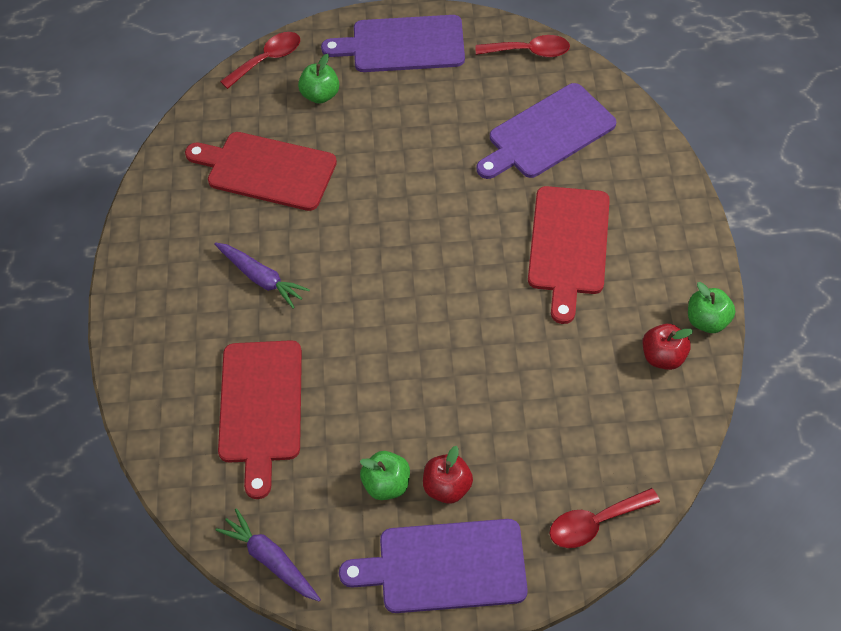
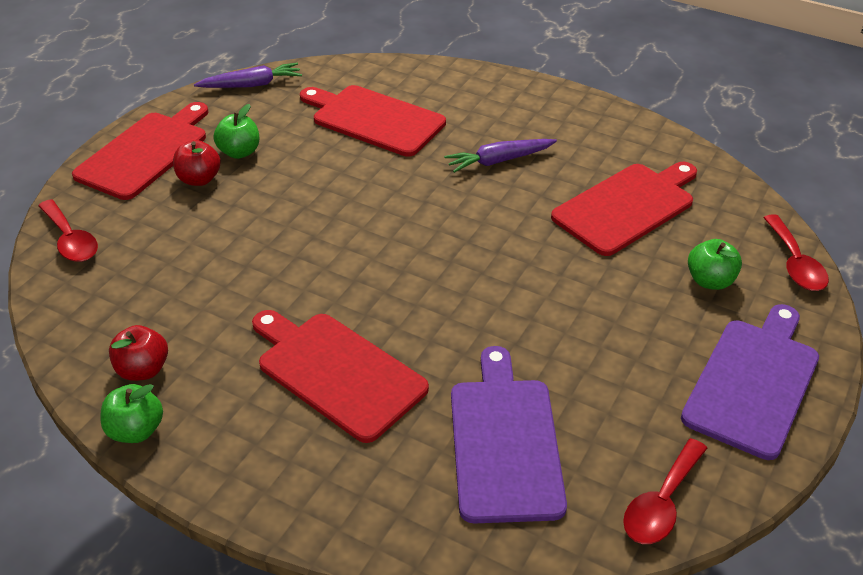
camera: 120 degrees right, 15 degrees down
purple cutting board [339,519,528,613] -> red cutting board [72,102,208,200]
red spoon [549,488,660,548] -> red spoon turned 135 degrees clockwise [38,199,98,262]

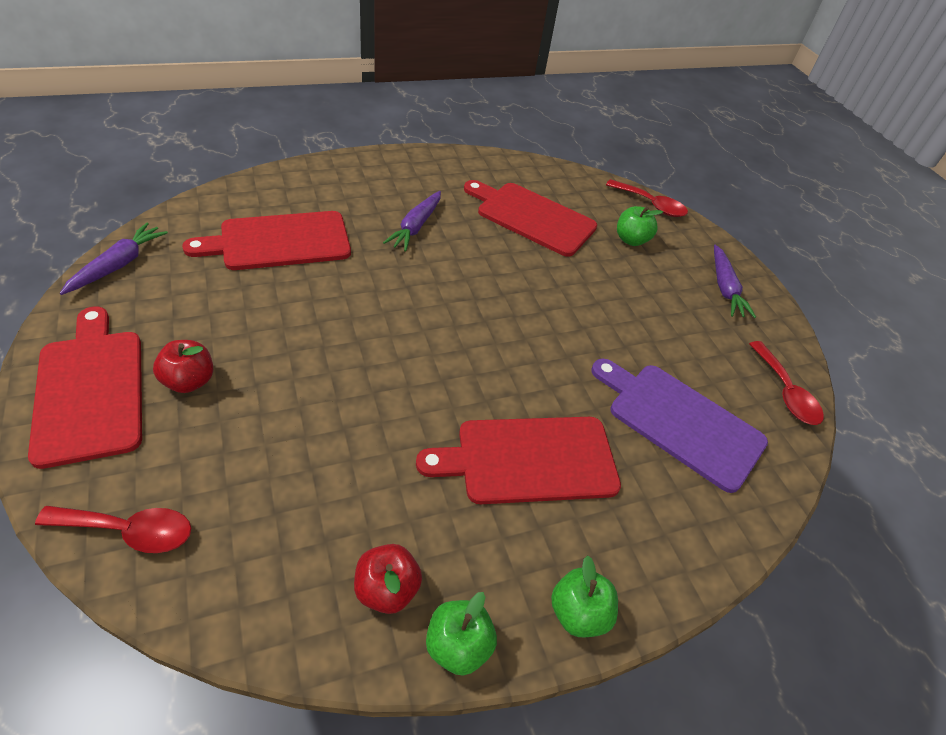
camera: 55 degrees left, 5 degrees up
green apple [214,104,259,159] -> green apple moved to [551,555,618,638]
red cutting board [551,162,697,256] -> red cutting board turned 60 degrees counterclockwise [464,180,597,257]
purple cutting board [681,304,819,460] -> purple carrot [714,245,756,318]

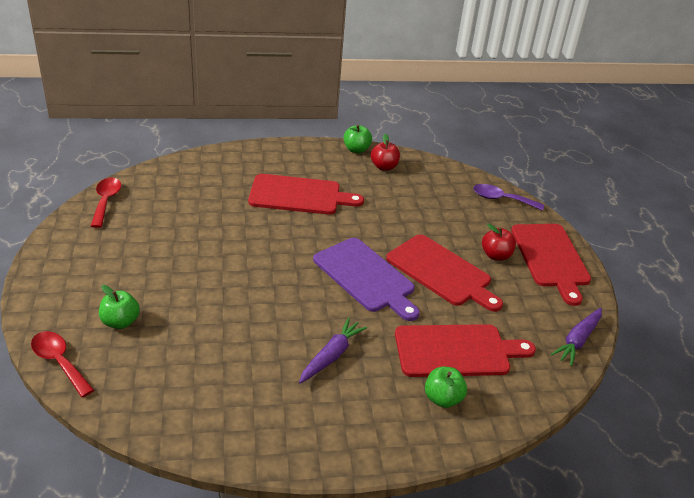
camera: 165 degrees left, 10 degrees down
red spoon [35,506,191,553] -> purple spoon [473,184,544,211]
red cutting board [464,180,597,257] -> red cutting board moved to [386,234,503,312]
green apple [551,555,618,638] -> green apple moved to [425,367,467,408]
purple cutting board [592,359,768,493] -> purple cutting board moved to [313,238,420,321]
purple carrot [714,245,756,318] -> none

